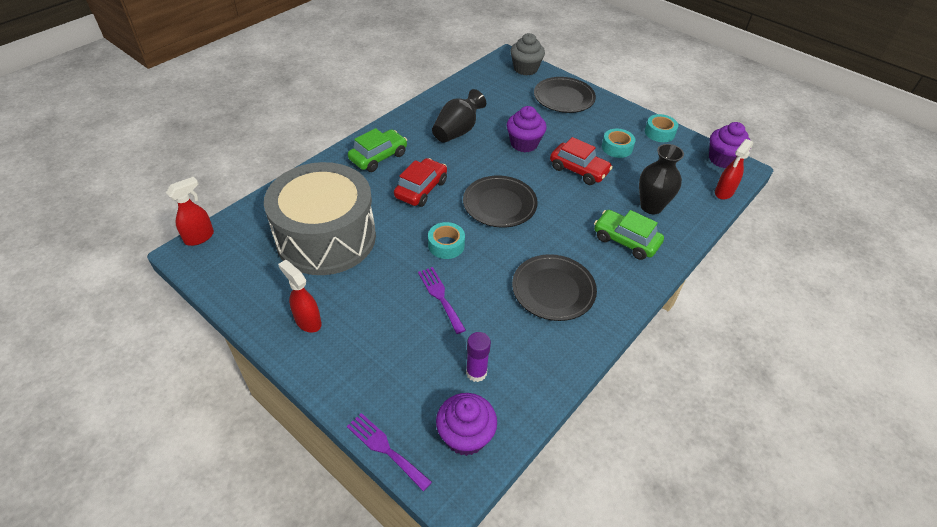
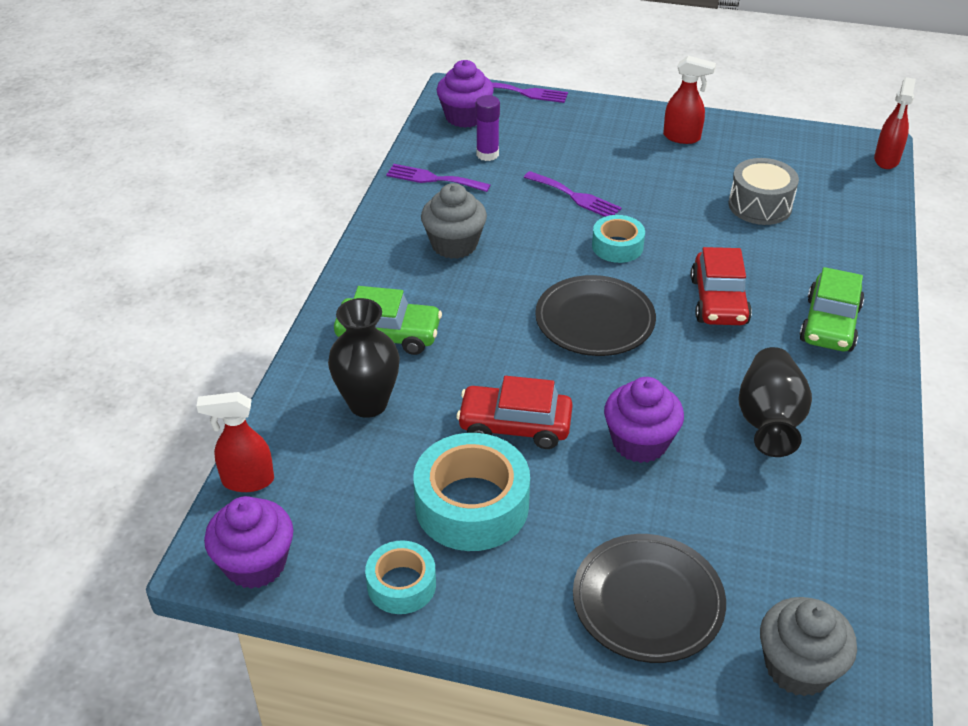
camera: 155 degrees right, 5 degrees down
grey drum [264,162,376,275] -> grey drum [729,158,799,225], size x0.47
black plate [512,254,597,321] -> grey cupcake [421,183,487,259]
turquoise tape [602,129,635,158] -> turquoise tape [413,433,530,551], size x1.76
red spray bottle [715,139,753,200] -> red spray bottle turned 105 degrees counterclockwise [197,392,274,492]
none -> purple fork [386,164,490,192]

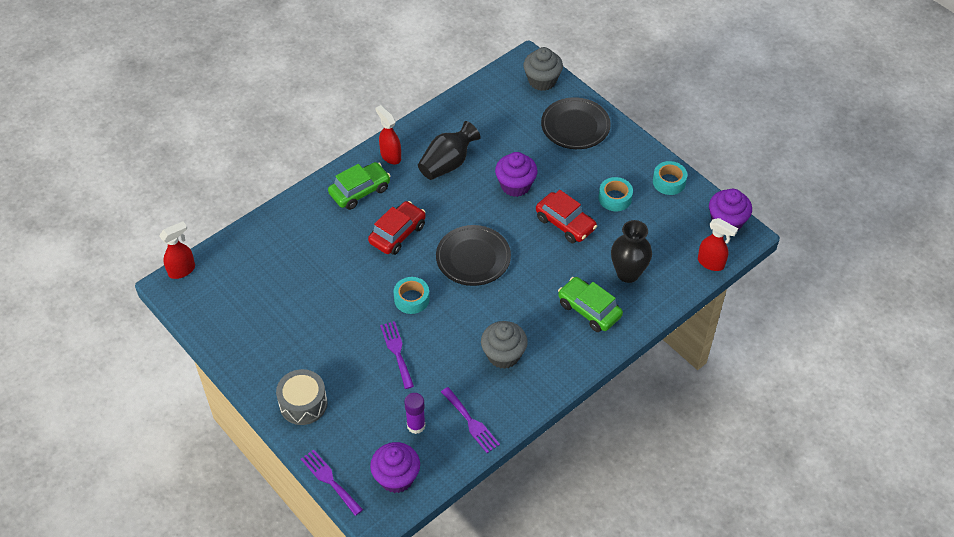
camera: 145 degrees left, 10 degrees up
turquoise tape [413,433,530,551] -> turquoise tape [598,177,633,211], size x0.57
red spray bottle [663,56,716,144] -> red spray bottle moved to [375,105,401,165]
grey drum [729,158,799,225] -> grey drum moved to [276,369,327,425]

